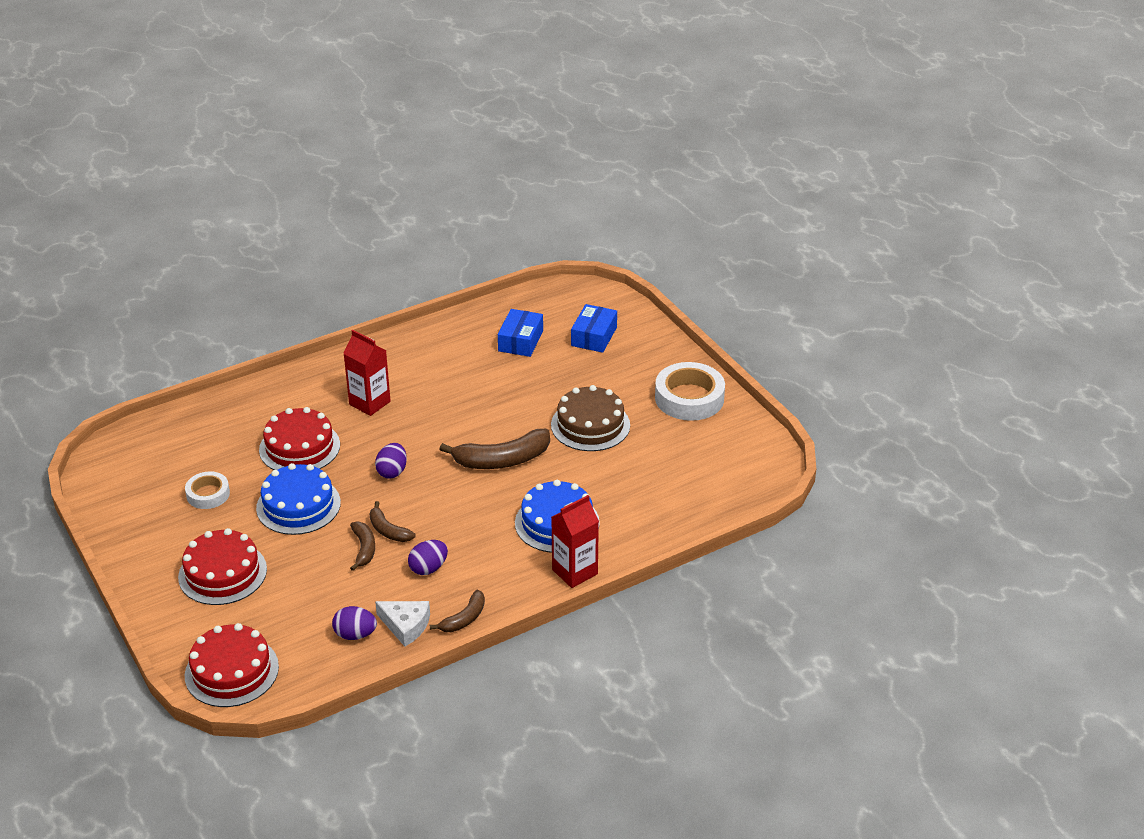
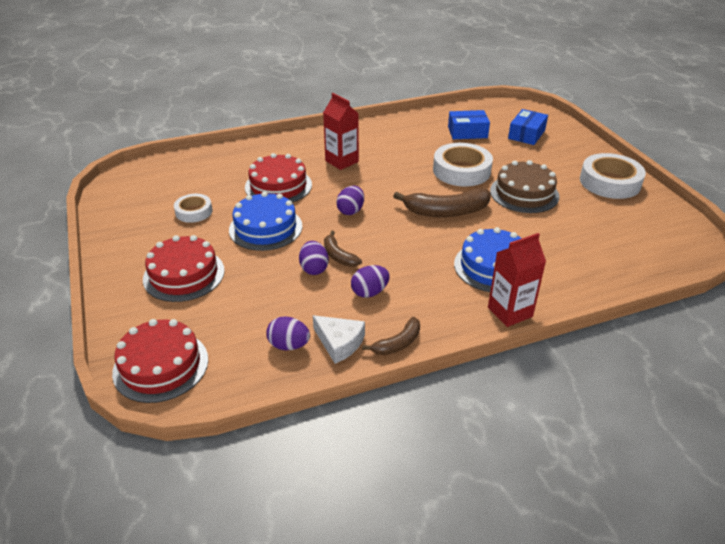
camera: 10 degrees right, 0 degrees up
brown banana [350,522,375,571] -> purple egg [299,241,329,275]
blue box [498,309,543,357] -> blue box turned 60 degrees clockwise [448,110,490,139]
none -> white tape [433,143,493,186]

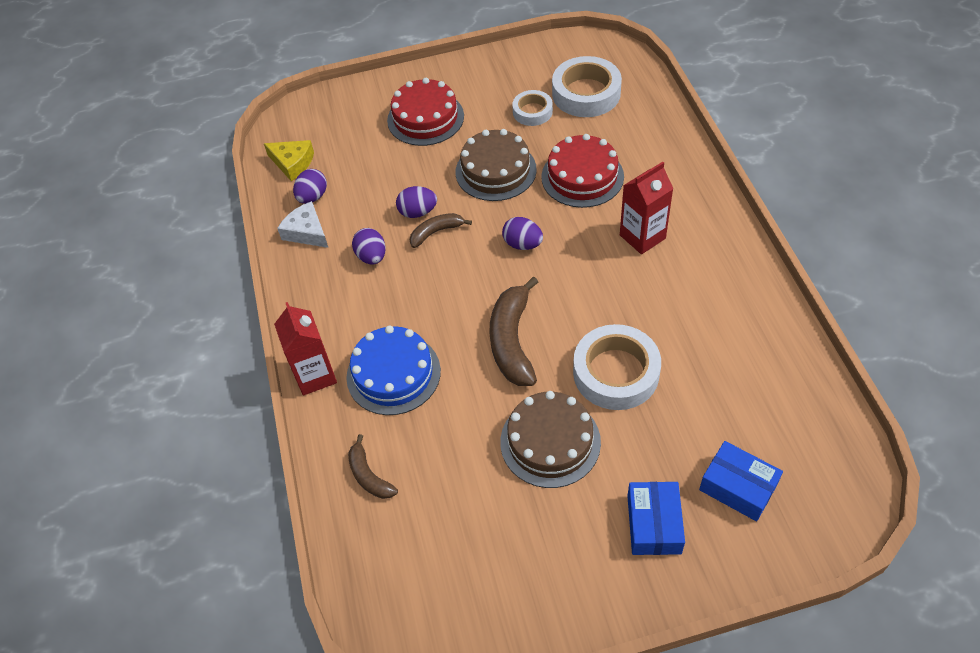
camera: 100 degrees right, 15 degrees up
red cake [112,319,208,403] -> none
blue cake [229,192,302,251] -> brown cake [456,129,537,201]
white cheese [313,315,365,364] -> white cheese turned 90 degrees clockwise [277,201,328,248]
brown banana [362,317,420,355] -> brown banana moved to [348,434,398,499]
blue box [448,110,490,139] -> blue box moved to [627,482,685,555]
white tape [580,153,646,199] -> white tape moved to [552,56,622,117]
none -> yellow cheese [264,140,314,181]

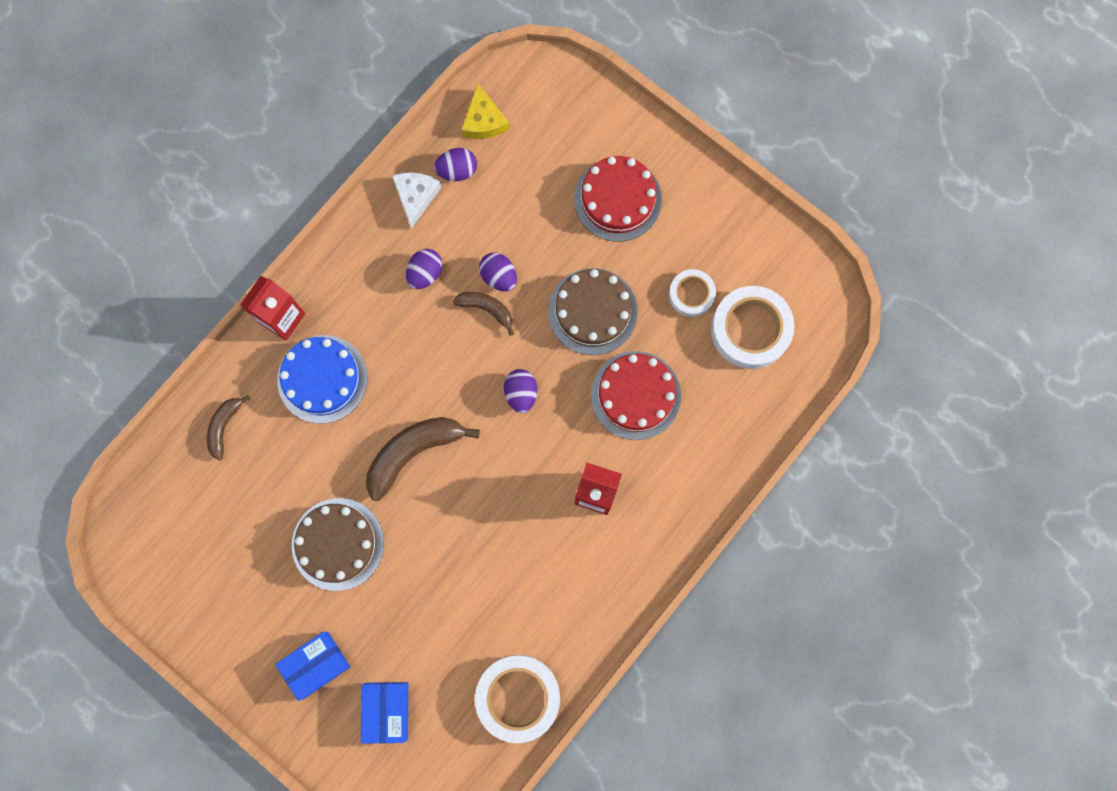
camera: 50 degrees right, 25 degrees up
white tape [573,324,661,410] -> white tape moved to [475,655,560,743]

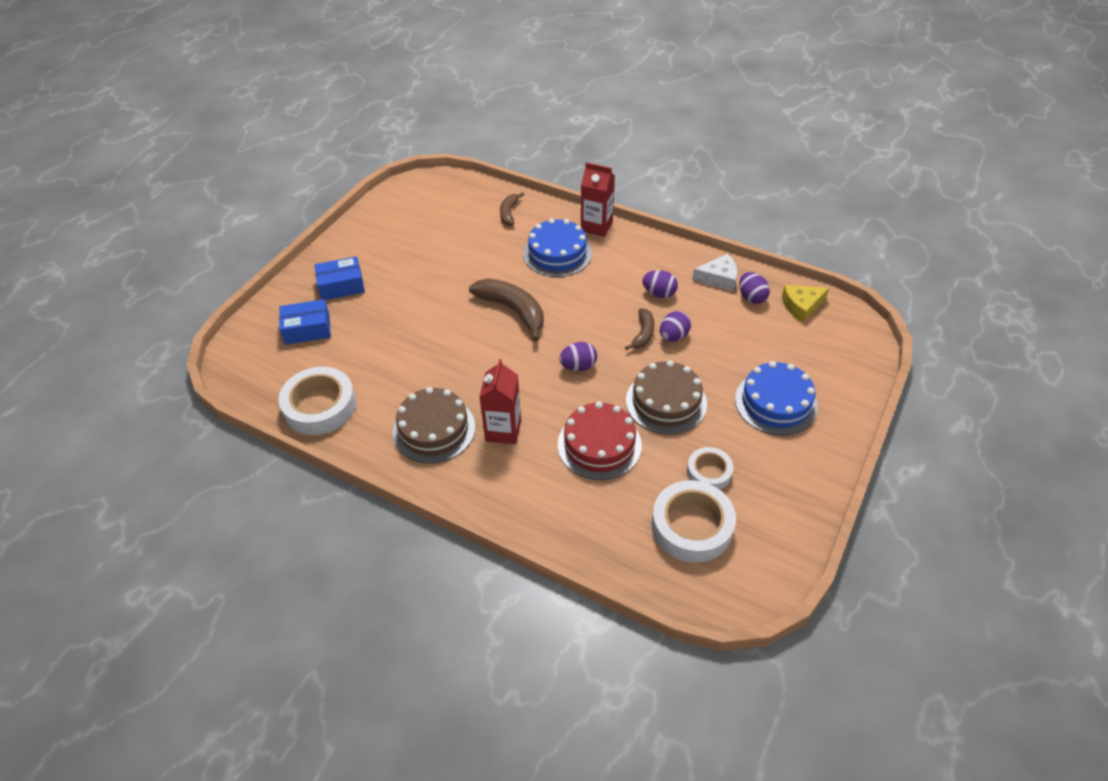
camera: 80 degrees right, 30 degrees down
brown banana [207,395,250,461] -> brown banana turned 90 degrees counterclockwise [500,192,524,226]
blue box [275,632,350,701] -> blue box turned 60 degrees counterclockwise [314,256,365,300]
brown cake [292,498,384,591] -> brown cake moved to [392,387,475,463]
red cake [574,156,662,242] -> blue cake [735,361,818,435]

